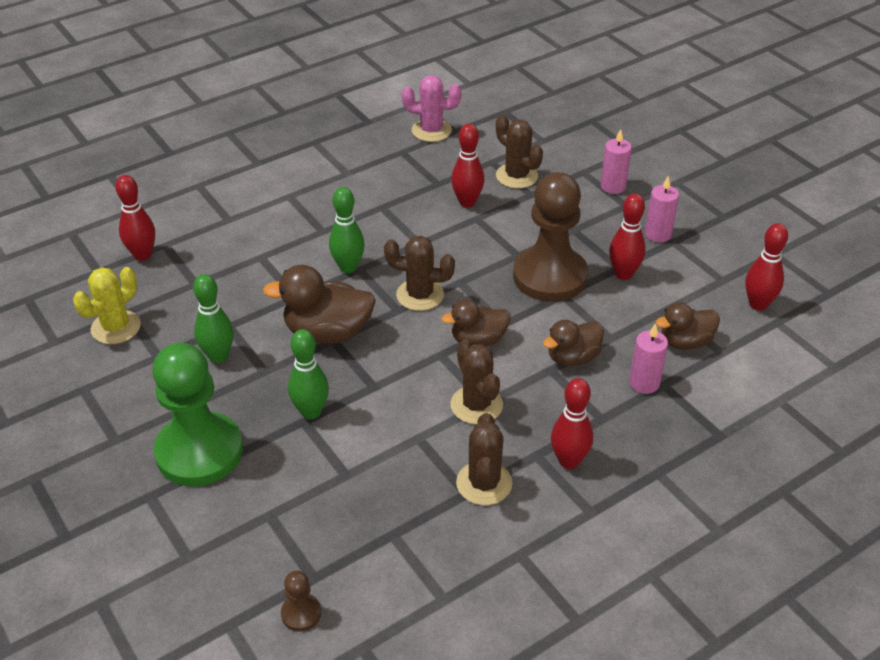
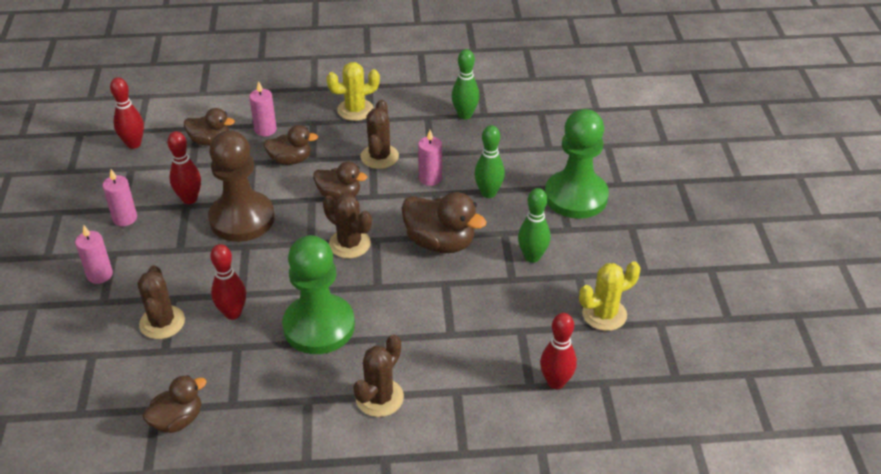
camera: 150 degrees left, 0 degrees up
brown pawn [281,571,321,632] -> none
green bowling pin [329,187,365,273] -> green bowling pin moved to [452,49,480,119]
pink cactus [402,75,462,142] -> brown duck [143,375,207,433]
brown cactus [456,413,512,505] -> brown cactus moved to [353,334,404,417]
red bowling pin [551,378,593,469] -> yellow cactus [326,62,380,121]
none -> green pawn [282,235,355,354]
none -> pink candle [418,130,442,186]

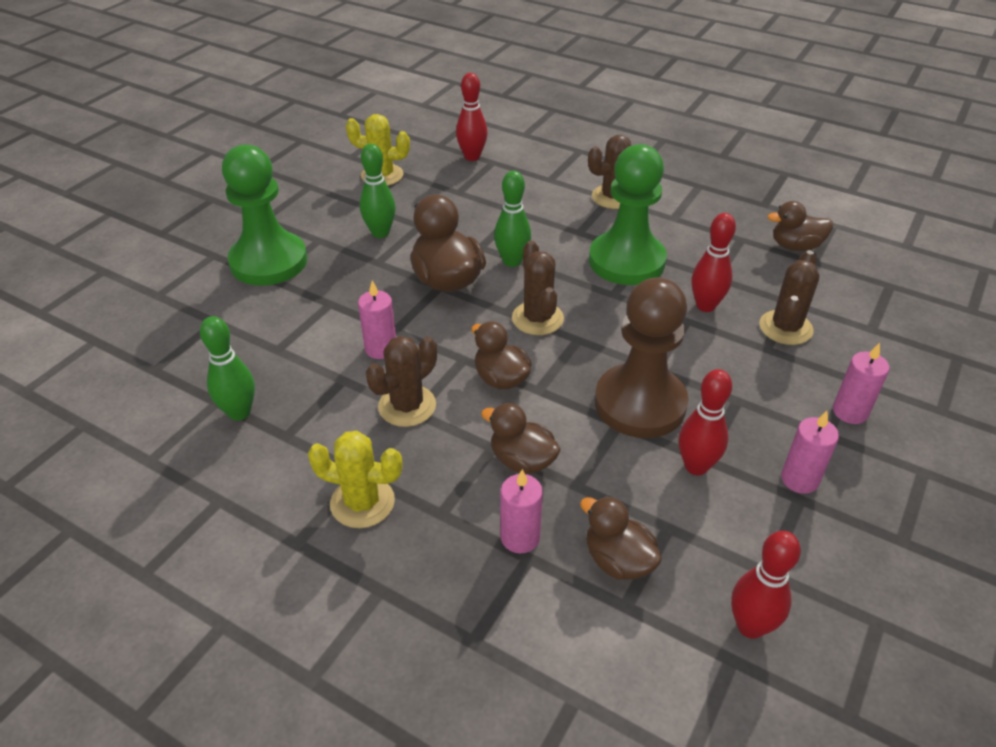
camera: 145 degrees left, 0 degrees up
green bowling pin [474,125,505,198] -> green bowling pin moved to [494,171,531,267]

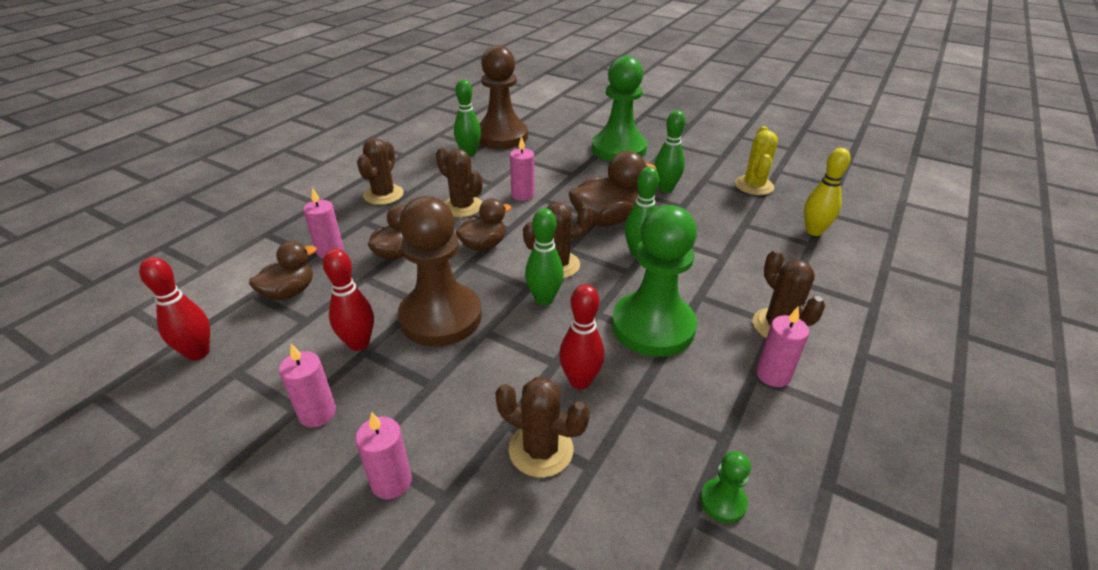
camera: 90 degrees right, 5 degrees down
yellow cactus [308,431,403,528] -> brown cactus [357,138,404,205]
red bowling pin [456,73,488,161] -> yellow bowling pin [804,148,850,236]
brown duck [767,201,833,251] -> green pawn [700,451,751,523]
none -> brown pawn [479,45,528,149]
none -> green bowling pin [525,208,564,305]
none -> pink candle [756,307,809,387]

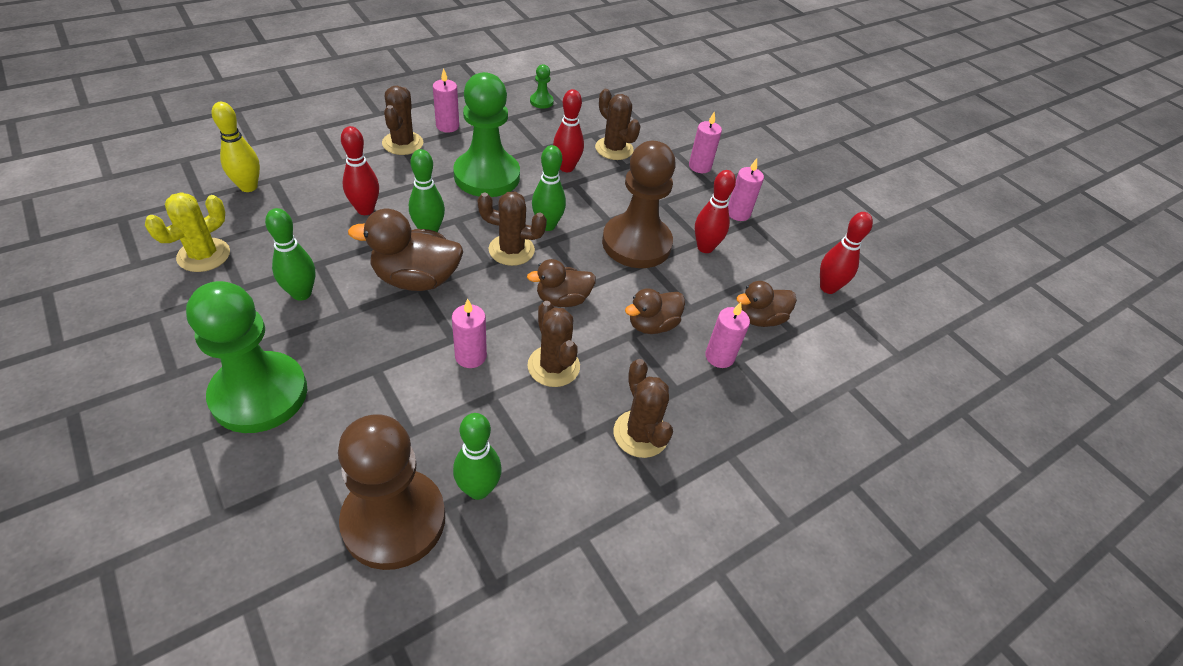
camera: 160 degrees left, 10 degrees up
brown cactus [357,138,404,205] -> brown cactus turned 60 degrees counterclockwise [613,359,673,458]
none -> red bowling pin [341,126,379,215]

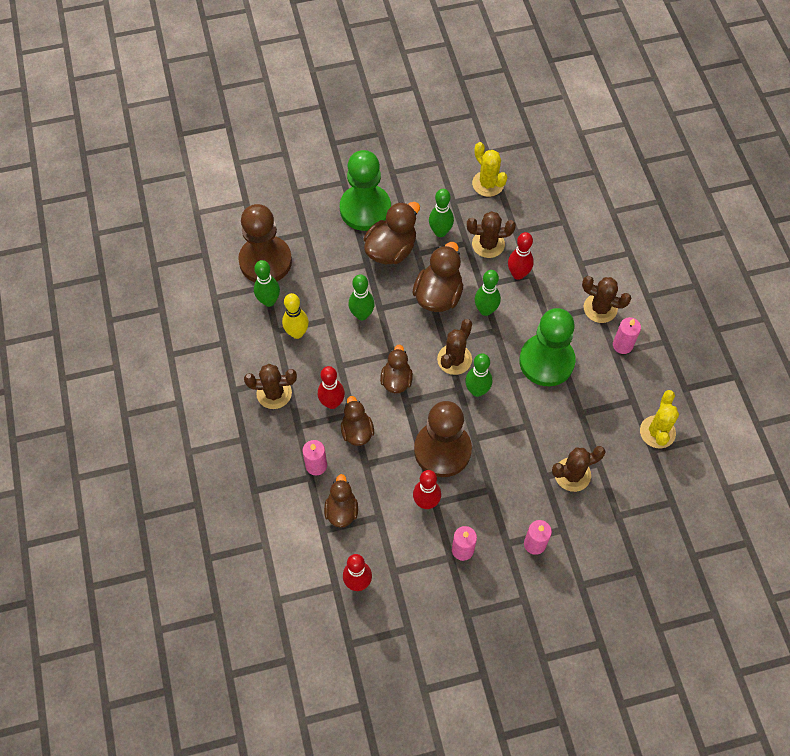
camera: 115 degrees right, 15 degrees up
yellow bowling pin [212,102,260,192] -> yellow bowling pin moved to [282,293,309,339]
pink candle [452,299,487,368] -> green bowling pin [349,274,375,320]
brown cactus [527,301,580,387] -> brown cactus moved to [467,211,516,258]
green pawn [530,64,554,109] -> yellow cactus [640,390,679,448]
red bowling pin [553,89,584,172] -> red bowling pin moved to [318,366,345,409]
none -> brown duck [364,202,420,264]

